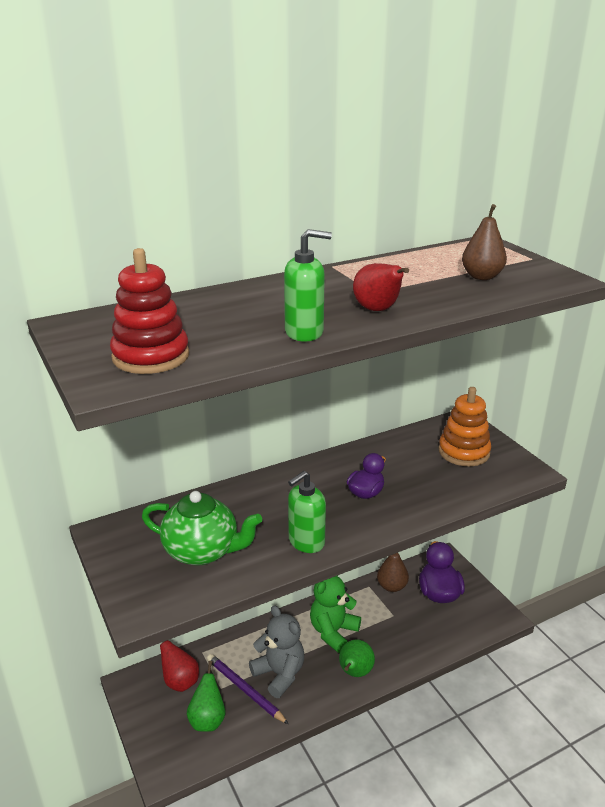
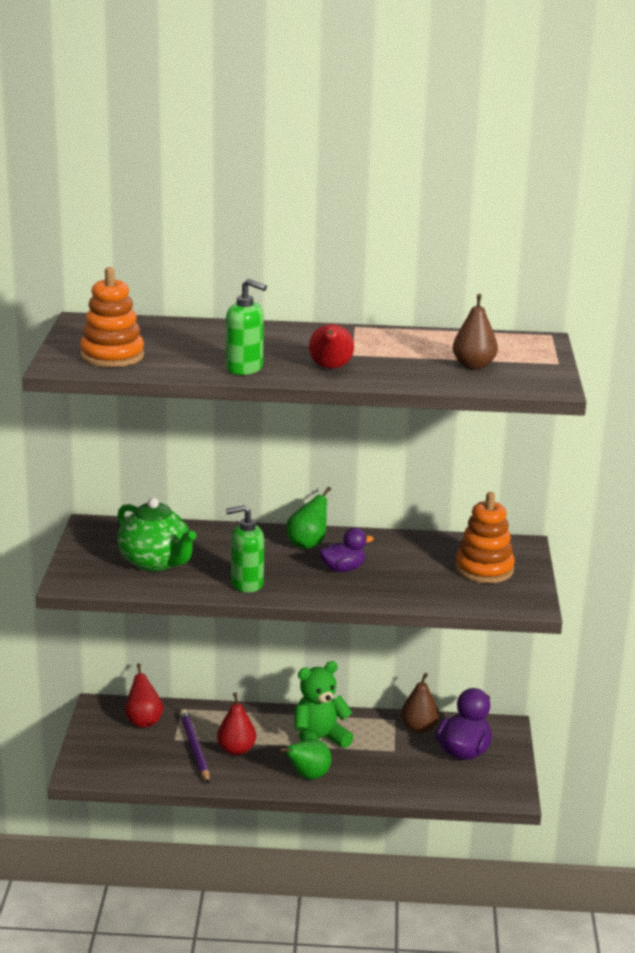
camera: 30 degrees right, 5 degrees down
red stacking toy [110,248,189,374] -> orange stacking toy [80,267,144,367]
green pear [187,661,225,732] -> green pear moved to [286,487,331,549]
grey teddy bear [249,605,304,698] -> red pear [217,693,256,755]

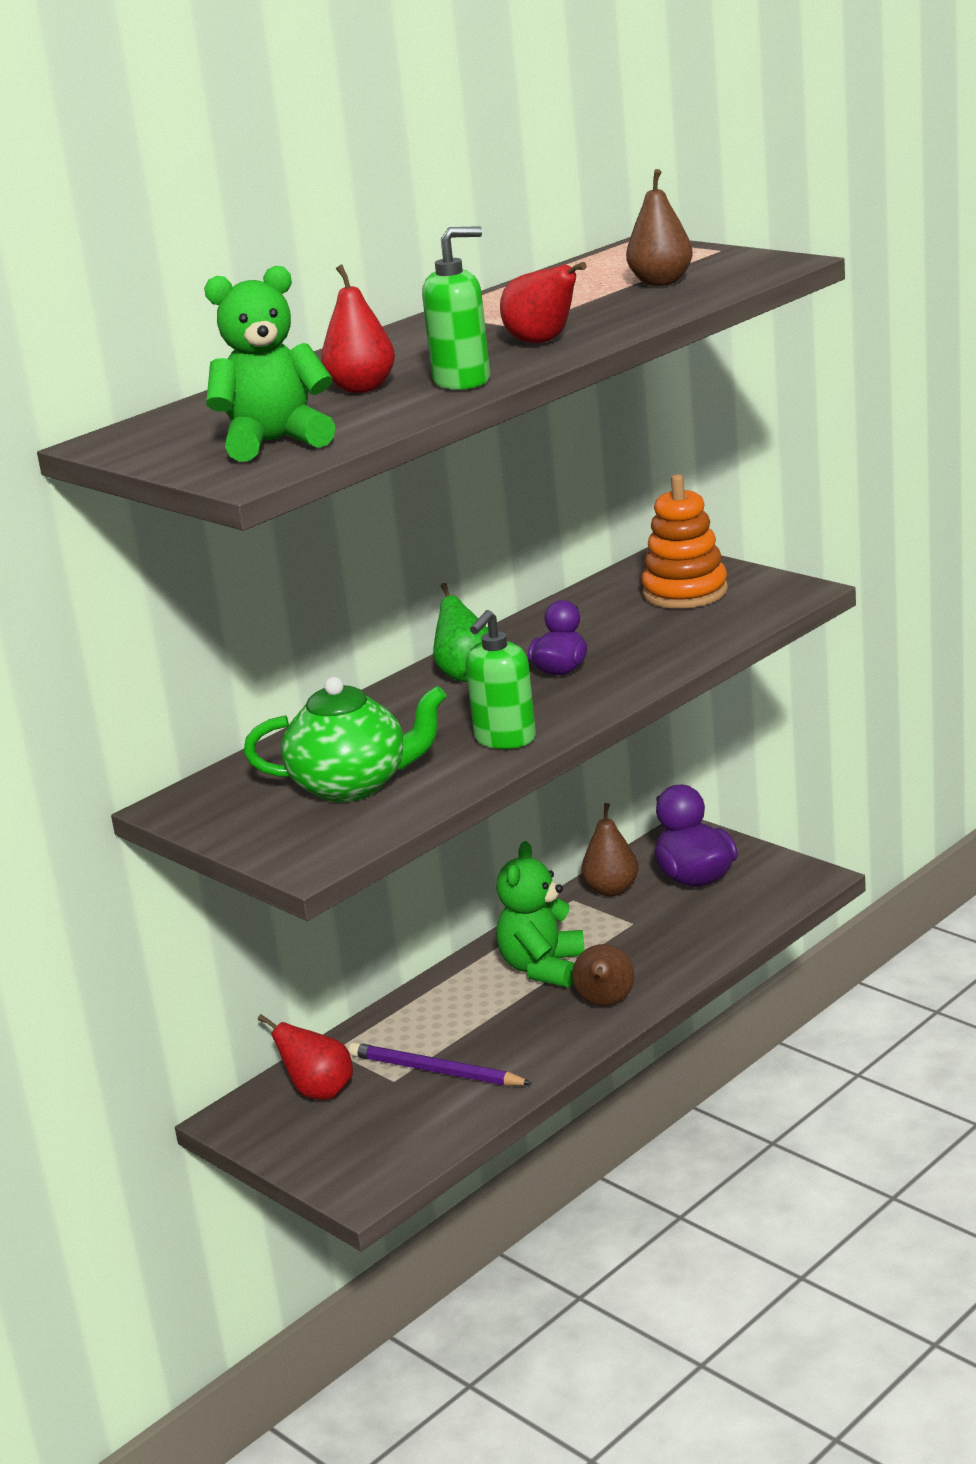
camera: 45 degrees left, 0 degrees up
orange stacking toy [80,267,144,367] -> green teddy bear [204,266,335,462]
red pear [217,693,256,755] -> red pear moved to [321,264,395,393]
green pear [279,739,332,779] -> brown pear [572,944,634,1006]

